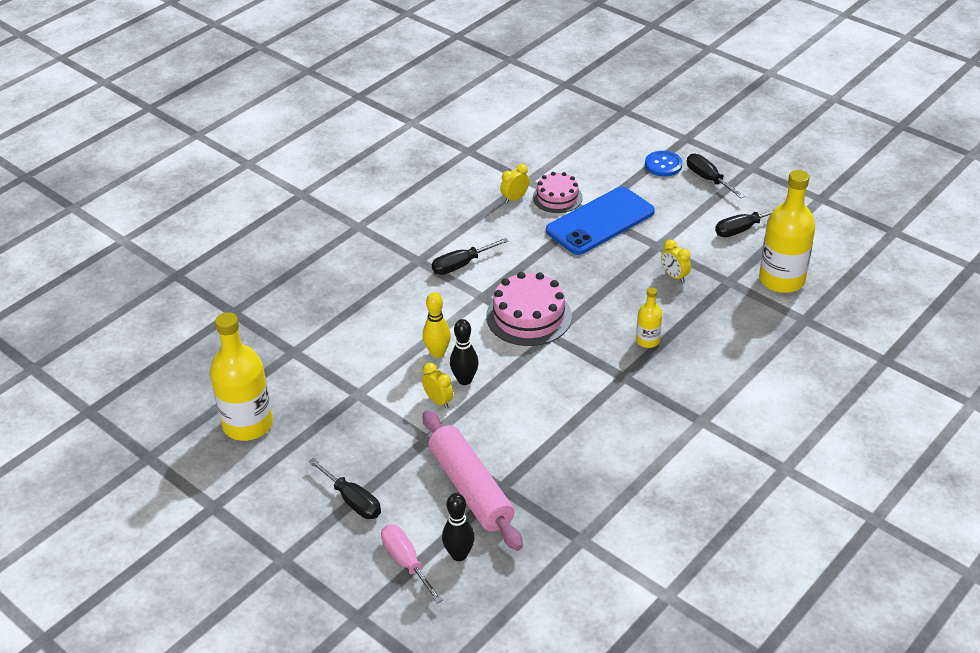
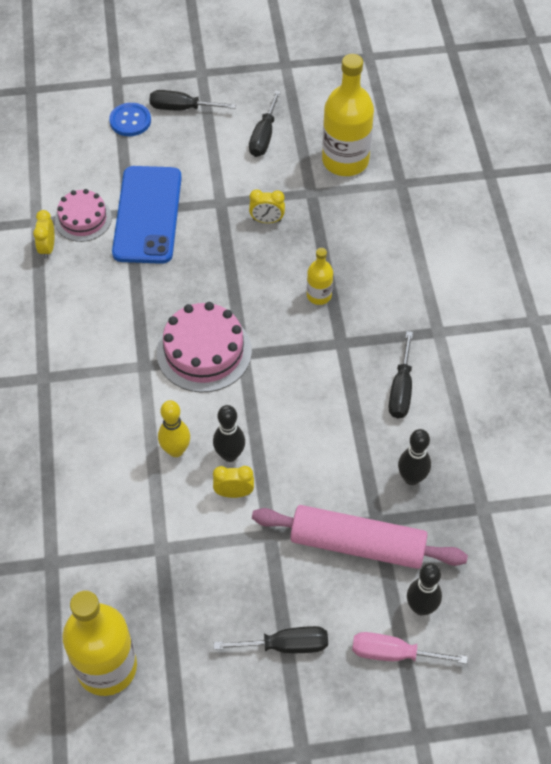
camera: 50 degrees left, 15 degrees up
black screwdriver [432,238,508,275] -> black screwdriver moved to [389,331,413,418]
none -> black bowling pin [398,429,431,485]

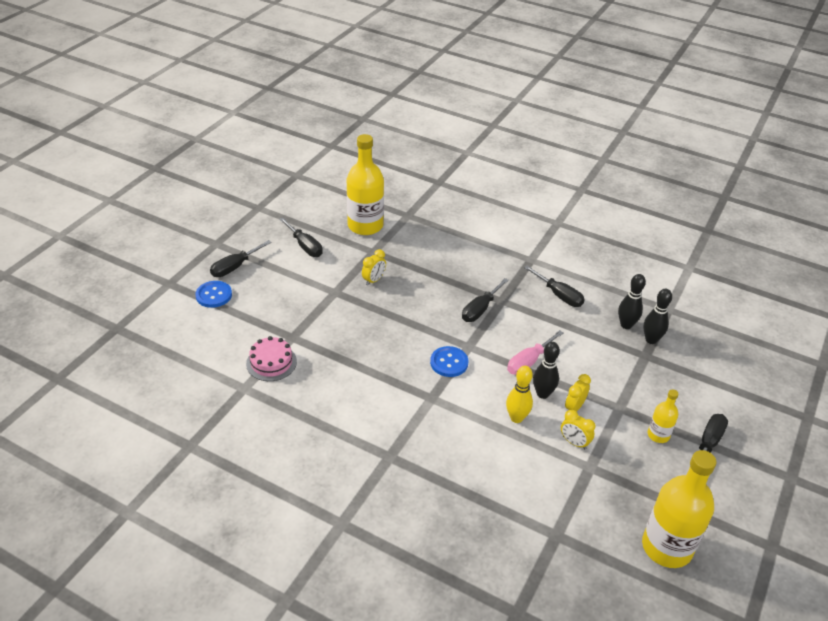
camera: 55 degrees left, 15 degrees down
yellow clock [33,210,54,259] -> yellow clock moved to [561,410,595,449]
blue phone [112,166,182,264] -> none
pink cake [157,302,252,392] -> blue button [430,346,468,377]
pink rolling pin [252,505,468,569] -> none
yellow bottle [307,248,333,305] -> yellow bottle moved to [648,389,679,443]
pink screwdriver [352,632,468,664] -> pink screwdriver moved to [507,330,563,375]
black bowling pin [407,563,442,615] -> black bowling pin moved to [644,289,672,344]
none -> black screwdriver [462,278,509,322]

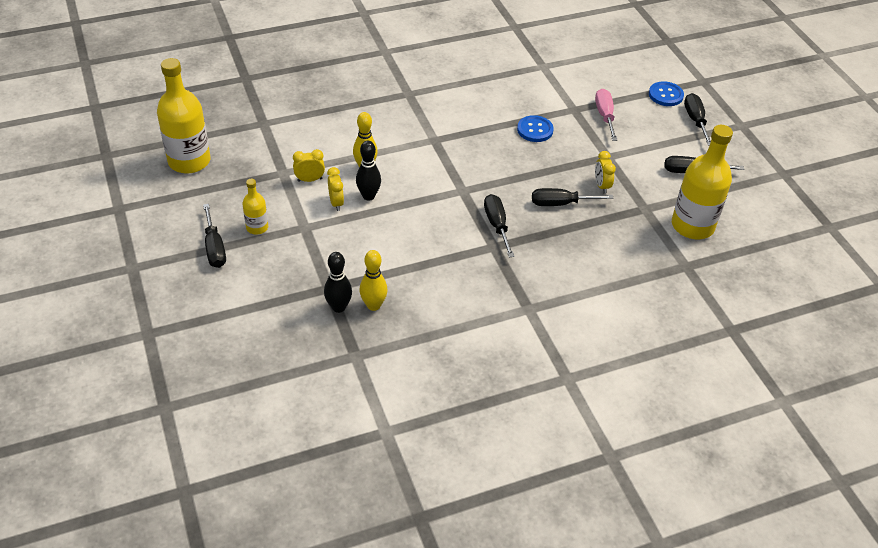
camera: 130 degrees right, 5 degrees up
pink cake [246,336,297,381] -> none
blue button [430,346,468,377] -> blue button moved to [517,115,554,142]
pink screwdriver [507,330,563,375] -> pink screwdriver moved to [595,89,617,141]
black screwdriver [524,266,585,307] -> black screwdriver moved to [532,188,614,206]
black bowling pin [618,274,646,329] -> yellow bowling pin [359,250,388,311]

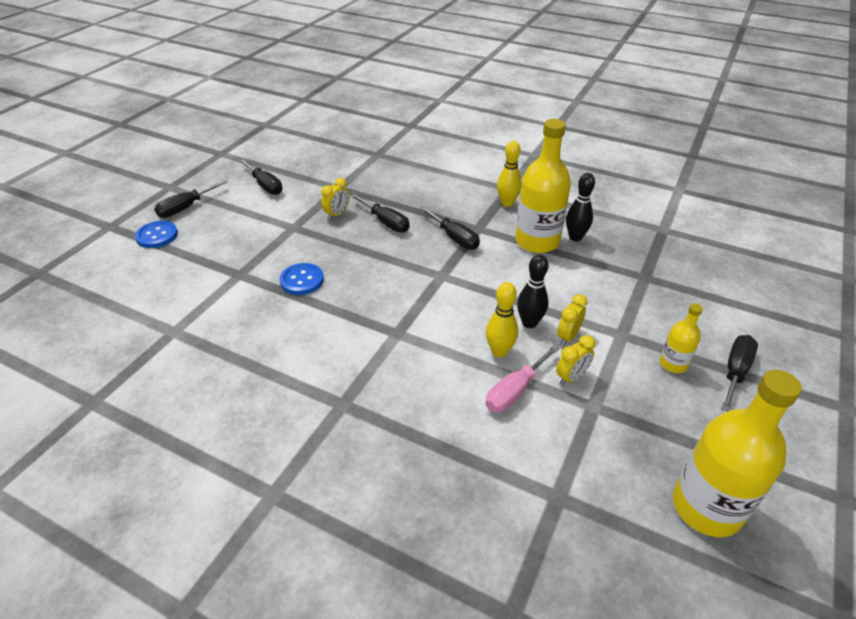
camera: 130 degrees left, 5 degrees down
yellow clock [293,149,325,182] -> yellow clock turned 75 degrees counterclockwise [556,335,595,385]
black bowling pin [324,252,352,313] -> black bowling pin moved to [566,173,595,241]
yellow bowling pin [359,250,388,311] -> yellow bowling pin moved to [497,141,522,207]
black screwdriver [484,194,515,258] -> black screwdriver turned 75 degrees counterclockwise [419,206,480,250]
pink screwdriver [595,89,617,141] -> pink screwdriver moved to [485,345,560,412]
yellow bottle [672,125,733,239] -> yellow bottle moved to [515,119,571,253]

